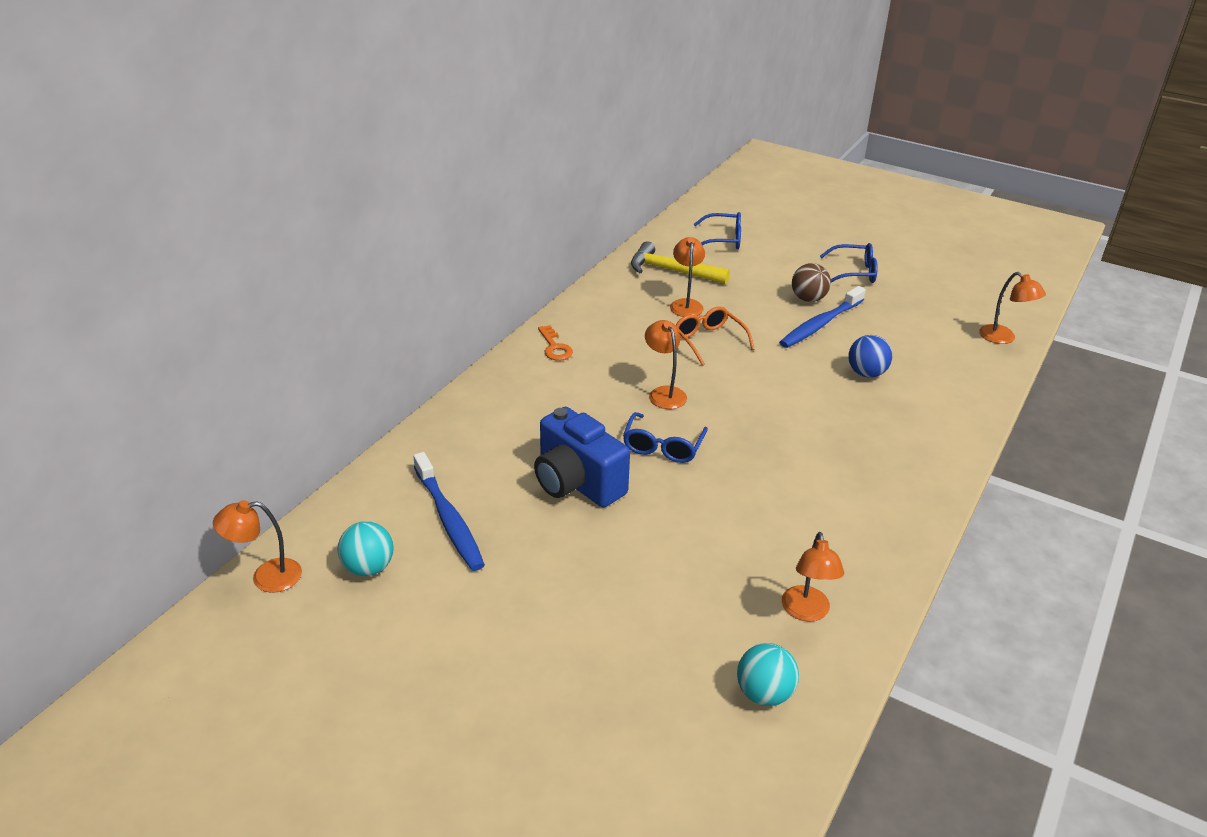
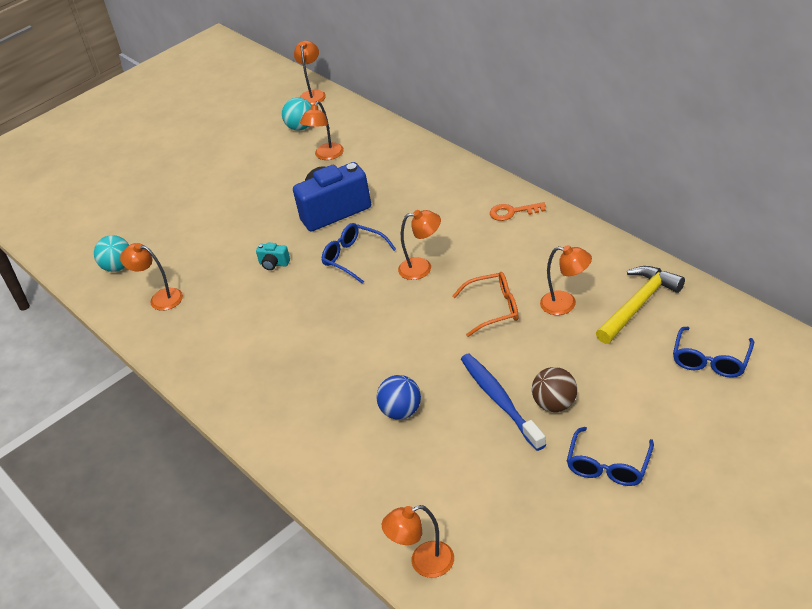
camera: 115 degrees right, 5 degrees up
blue toothbrush [413,452,485,571] -> orange lamp [300,101,344,160]
none -> turquoise camera [256,242,290,270]

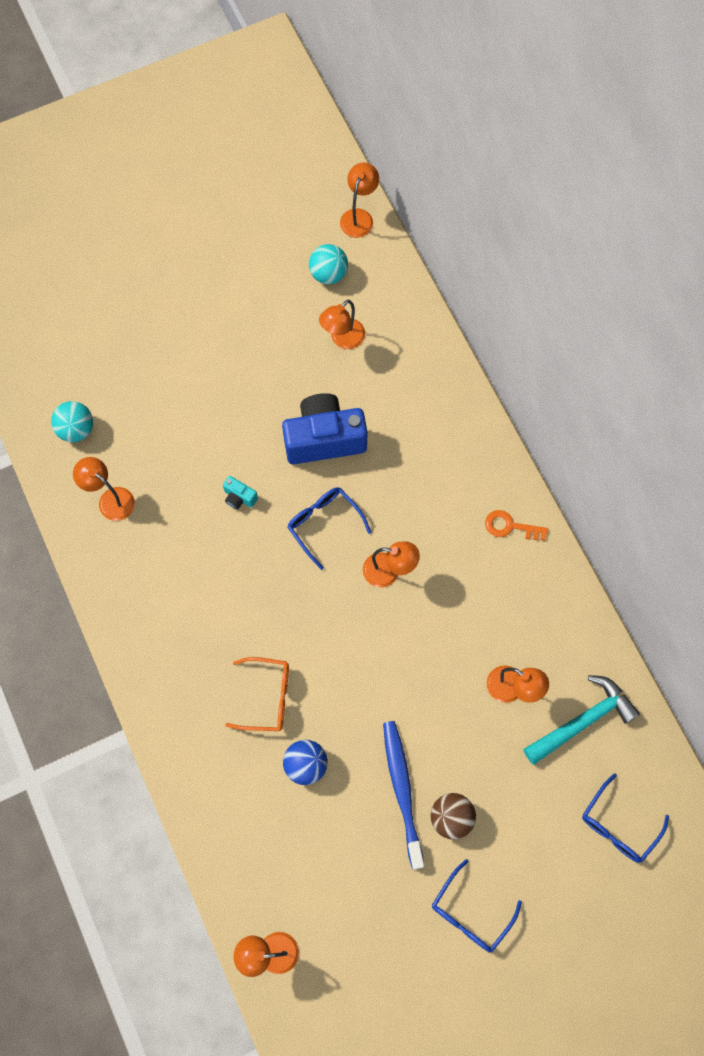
camera: 10 degrees right, 30 degrees up
orange glasses [453,272,519,337] -> orange glasses moved to [225,657,289,731]
yellow hammer [596,266,685,344] -> turquoise hammer [523,675,640,765]

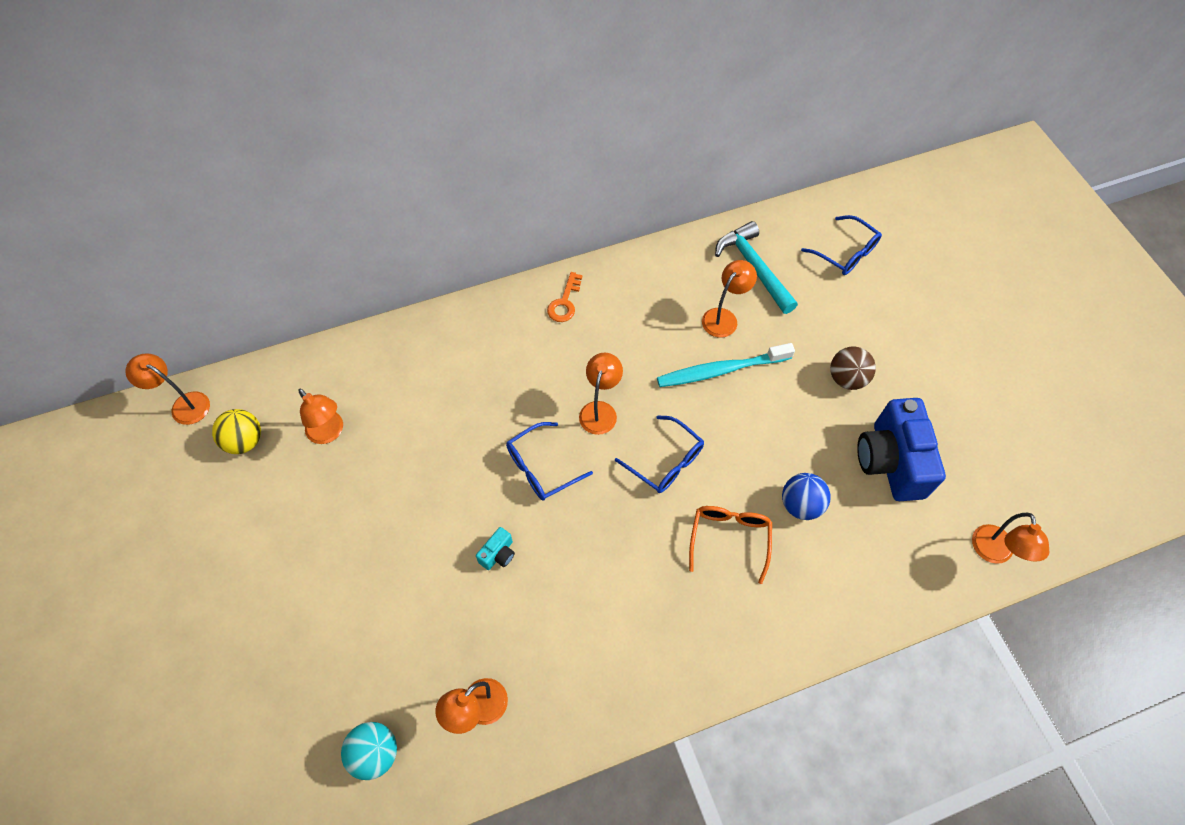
camera: 85 degrees left, 10 degrees down
blue camera [282,393,368,464] -> blue camera moved to [857,398,946,501]
turquoise ball [309,244,348,284] -> yellow ball [212,409,261,454]
blue toothbrush [383,721,424,870] -> none
blue glasses [432,859,522,952] -> blue glasses moved to [615,415,704,493]
none -> turquoise toothbrush [657,343,795,387]

